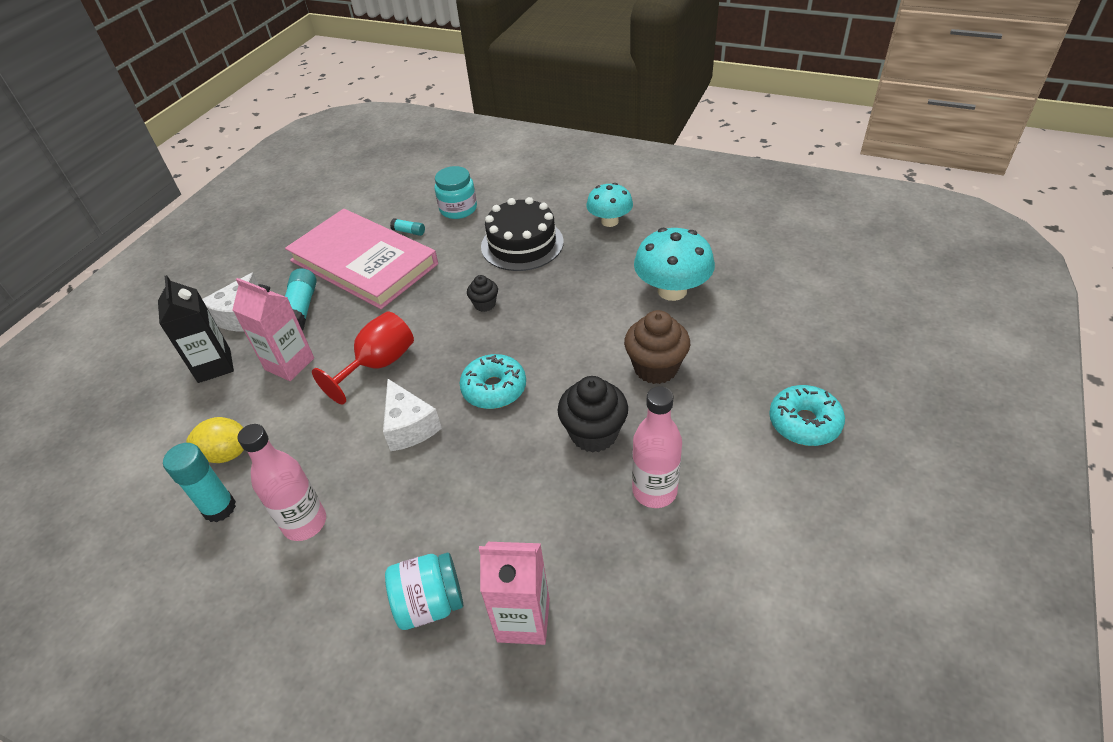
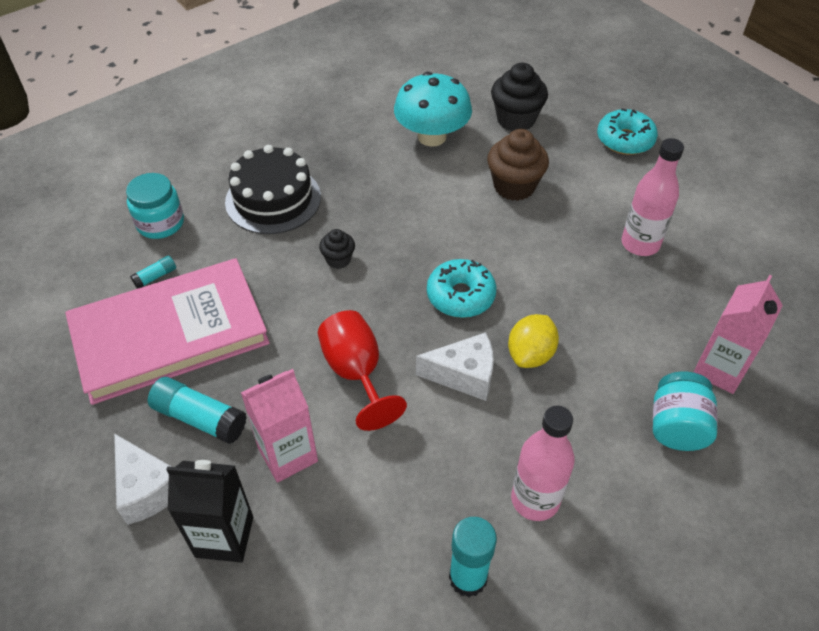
camera: 65 degrees left, 5 degrees up
yellow lemon [186,417,244,463] -> yellow lemon moved to [508,314,559,368]
black cupcake [558,376,628,453] -> black cupcake moved to [491,63,548,131]
turquoise mushroom [586,183,633,227] -> none

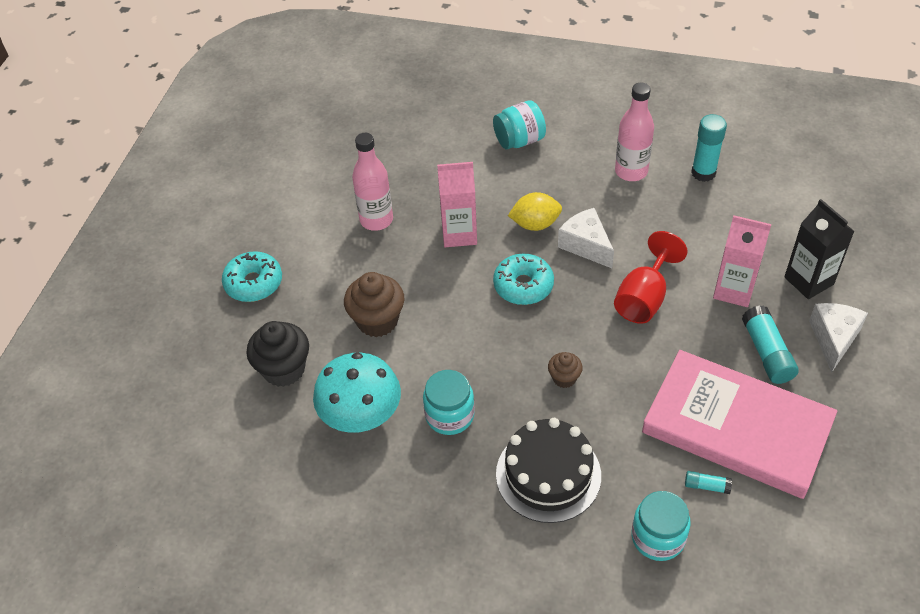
camera: 125 degrees left, 0 degrees up
black cupcake [319,229,355,269] -> brown cupcake [548,352,583,388]
pink carton [693,275,783,394] -> pink carton moved to [437,162,477,247]
none -> turquoise jar [423,370,475,435]

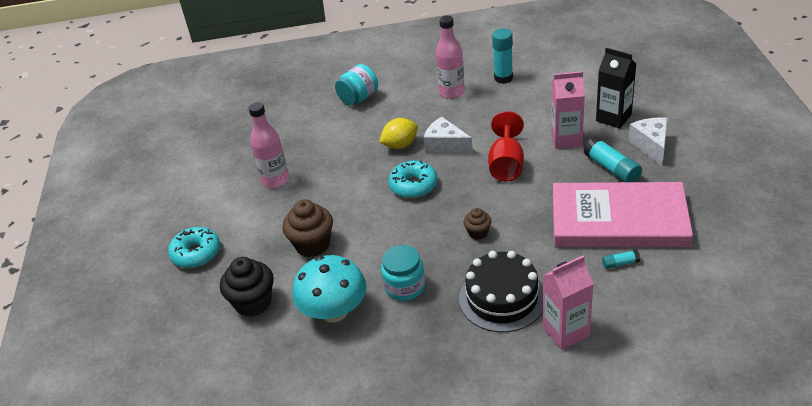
camera: 20 degrees left, 10 degrees down
pink carton [437,162,477,247] -> pink carton moved to [543,255,594,350]
turquoise jar [632,491,691,561] -> none

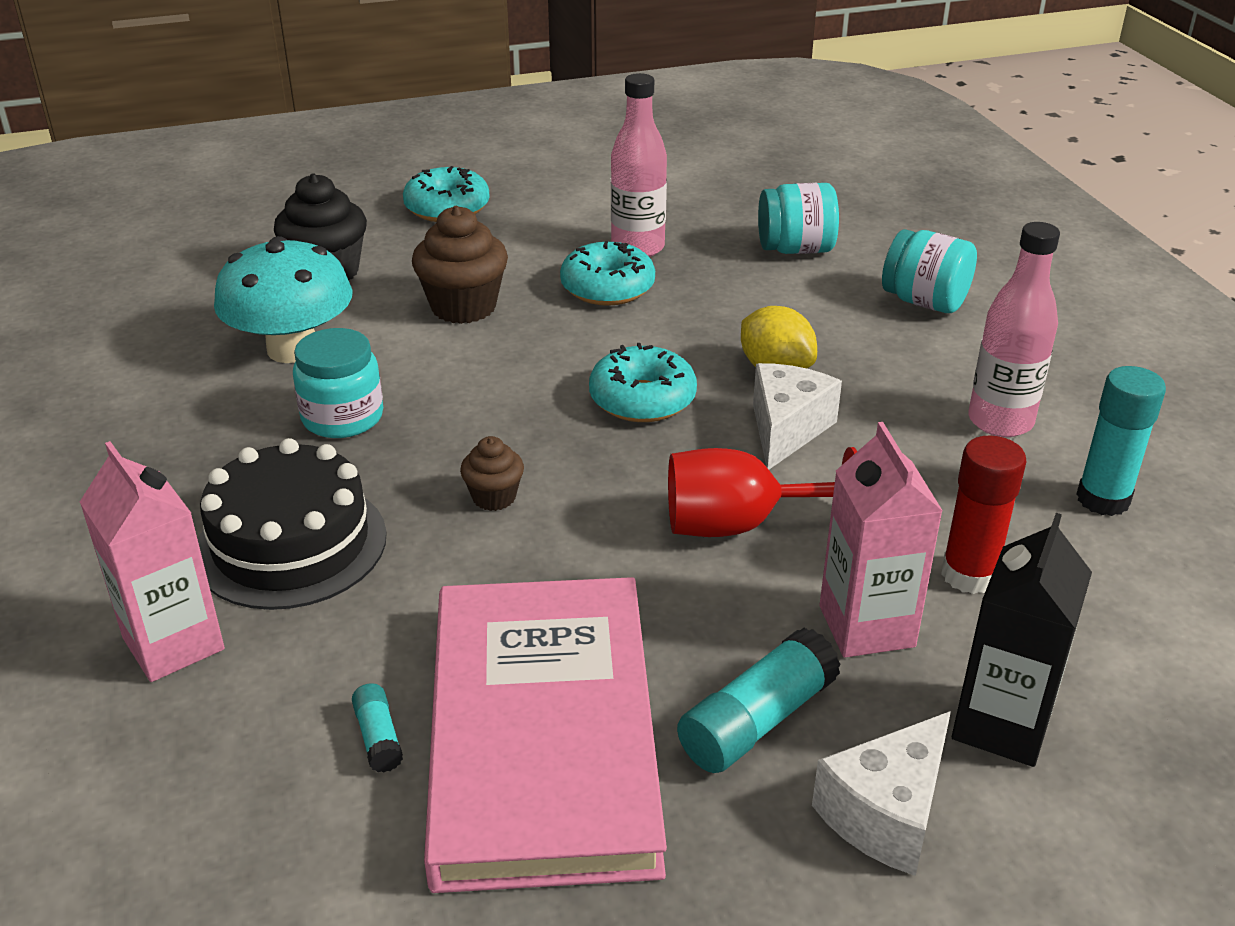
camera: 75 degrees right, 5 degrees down
white cheese [628,117,668,166] -> white cheese turned 150 degrees clockwise [812,711,951,876]
none -> turquoise donut [560,241,655,306]
none -> turquoise jar [758,183,839,254]
none -> red glue stick [941,435,1026,594]

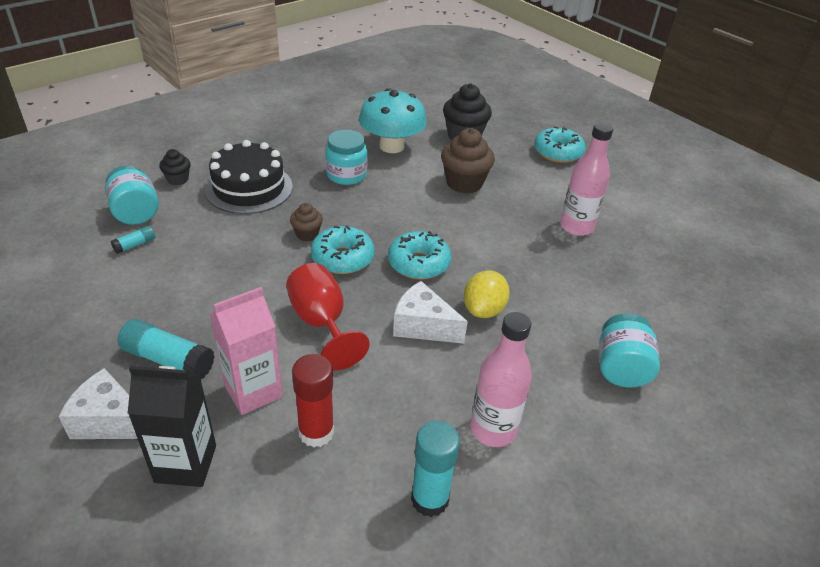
camera: 65 degrees right, 5 degrees up
pink carton [80,441,225,682] -> black cupcake [159,149,191,185]
pink book [424,577,667,893] -> none
turquoise donut [560,241,655,306] -> turquoise donut moved to [311,226,375,274]
white cheese [753,363,842,469] -> white cheese turned 150 degrees counterclockwise [393,281,468,344]
turquoise jar [758,183,839,254] -> turquoise jar moved to [105,166,159,225]

